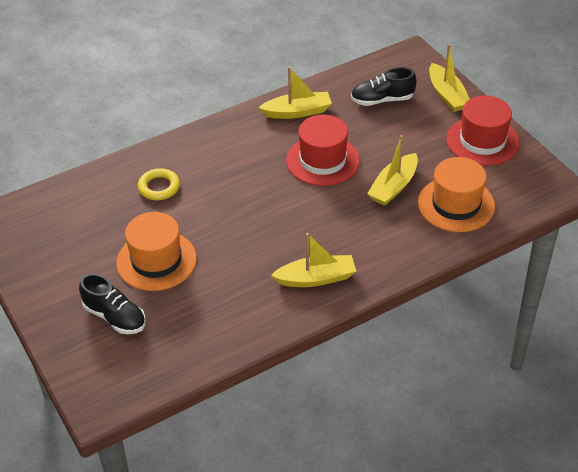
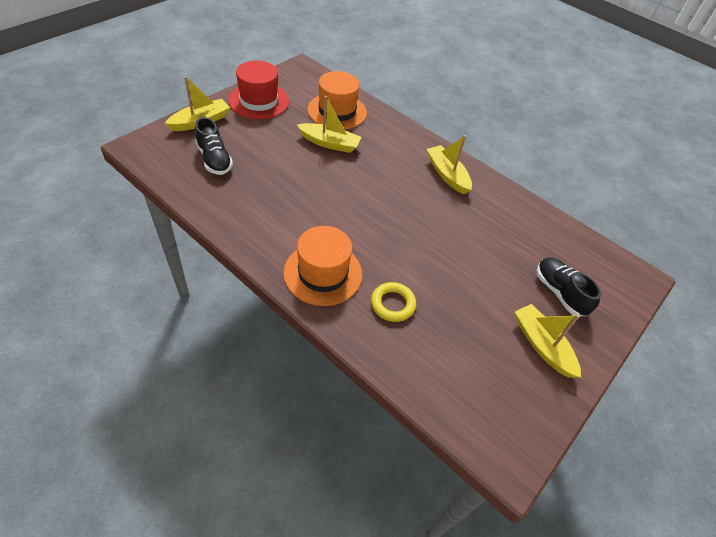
camera: 115 degrees left, 5 degrees up
black shoe [79,274,146,334] -> black shoe turned 45 degrees counterclockwise [537,257,601,316]
orange hat [116,212,197,291] -> orange hat moved to [283,226,362,306]
yellow boat [258,66,332,119] -> yellow boat moved to [515,304,581,378]
red hat [286,115,360,186] -> none

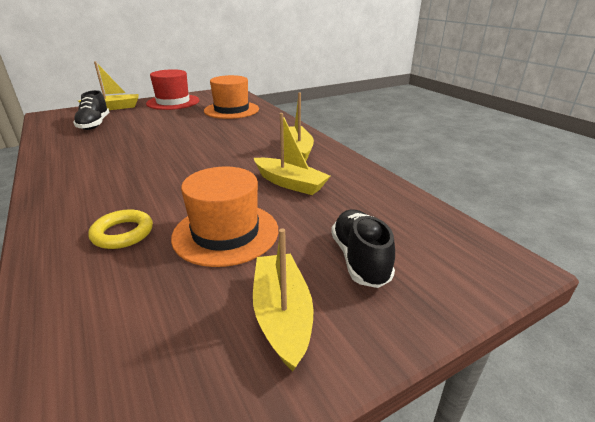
camera: 25 degrees right, 20 degrees down
orange hat [283,226,362,306] -> orange hat moved to [171,167,278,267]
yellow boat [297,96,362,153] -> yellow boat moved to [254,113,330,195]

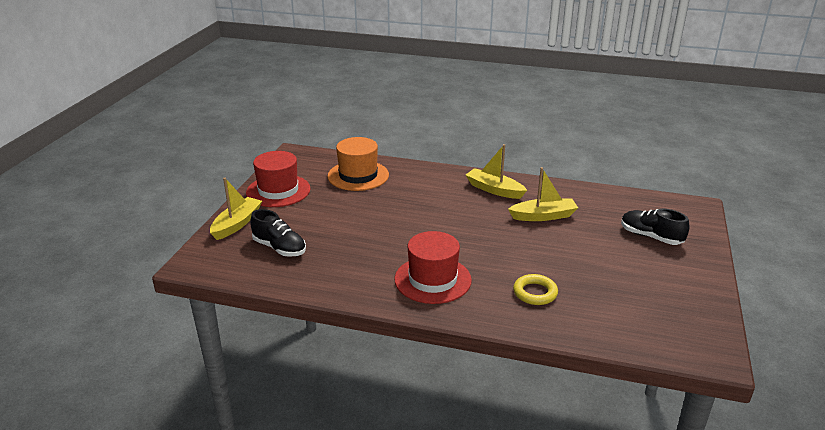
camera: 45 degrees left, 0 degrees up
orange hat [171,167,278,267] -> none
yellow boat [253,228,314,371] -> none
none -> red hat [394,231,472,304]

